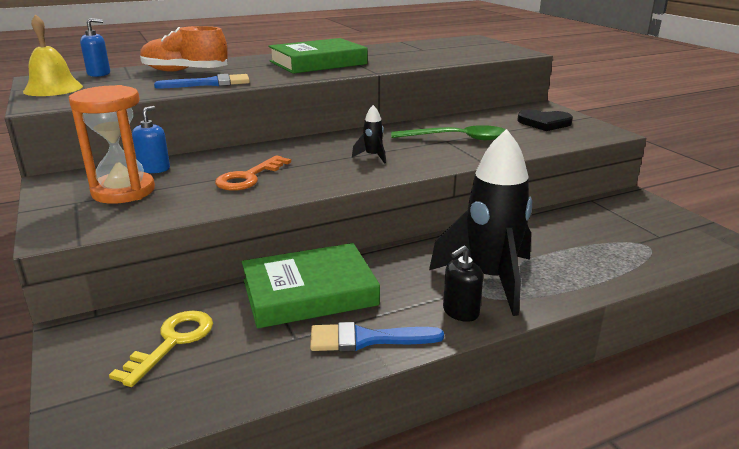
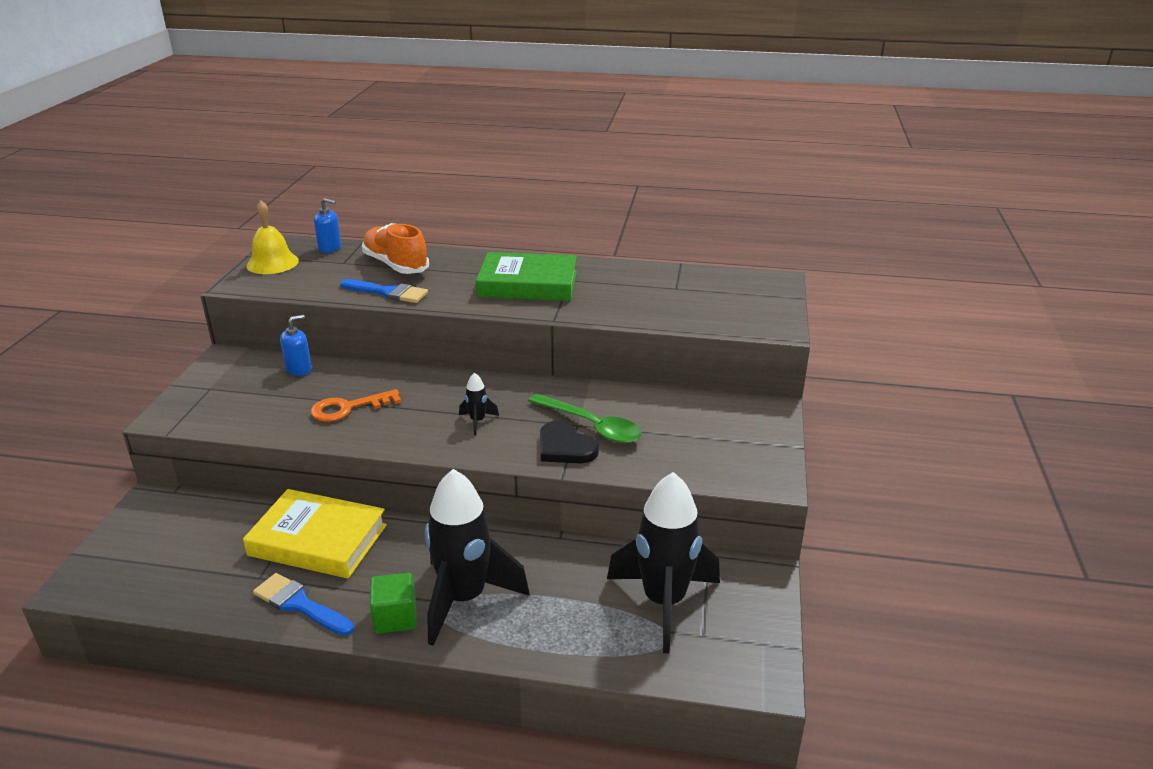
camera: 35 degrees right, 5 degrees up
orange hourglass [69,85,155,204] -> none
yellow key [109,311,213,387] -> none
green book [242,243,380,328] -> yellow book [243,489,387,578]
black soap dispenser [443,245,483,322] -> green cube [370,573,417,634]
black heart [517,110,573,131] -> black heart moved to [540,420,599,463]
none -> black rocket [607,472,720,653]

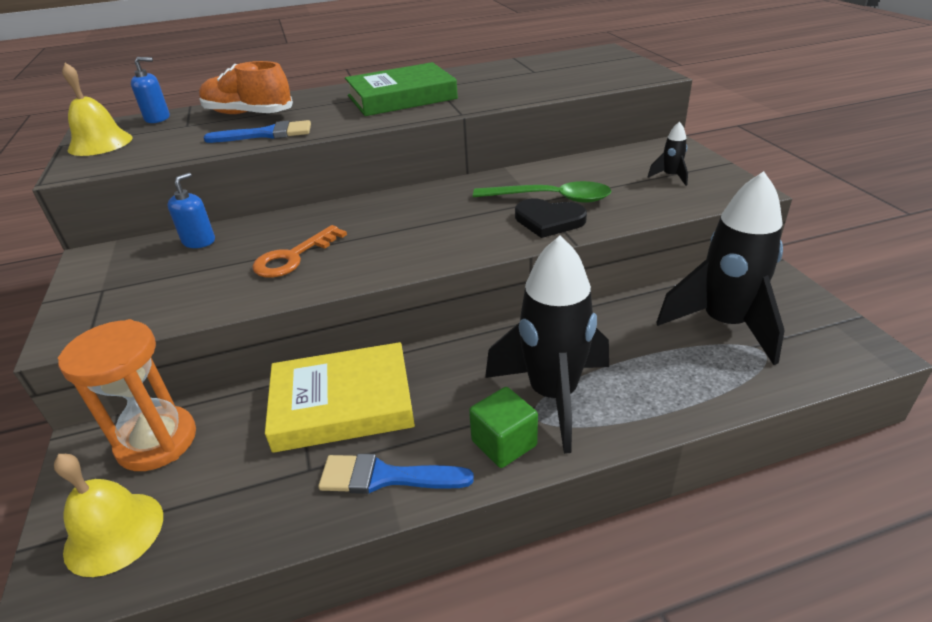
camera: 25 degrees left, 5 degrees up
black rocket [459,373,499,435] -> black rocket moved to [648,121,688,186]
none -> yellow bell [54,454,163,577]
none -> orange hourglass [58,319,196,471]

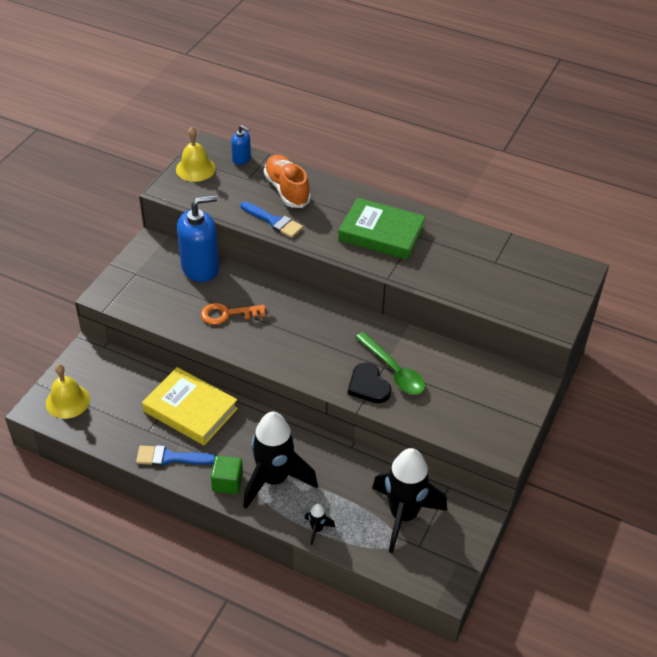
camera: 40 degrees right, 10 degrees up
orange hourglass [58,319,196,471] -> none
blue soap dispenser [167,173,215,248] -> blue soap dispenser [177,195,219,282], size x2.04
blue brush [318,454,474,494] -> blue brush turned 45 degrees counterclockwise [136,445,216,466]
black rocket [648,121,688,186] -> black rocket moved to [305,503,335,545]

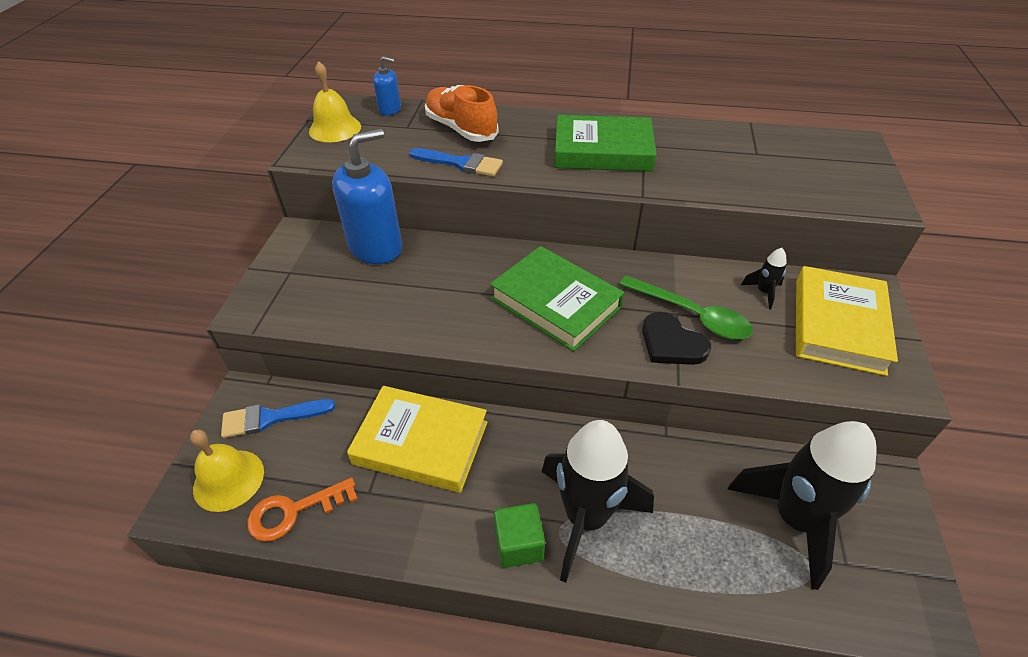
camera: 15 degrees left, 0 degrees up
blue brush [136,445,216,466] -> blue brush moved to [221,399,335,438]
orange key [201,303,266,325] -> orange key moved to [247,477,358,542]
black rocket [305,503,335,545] -> black rocket moved to [741,248,787,309]
none -> green book [490,246,624,351]
none -> yellow book [796,266,898,376]

